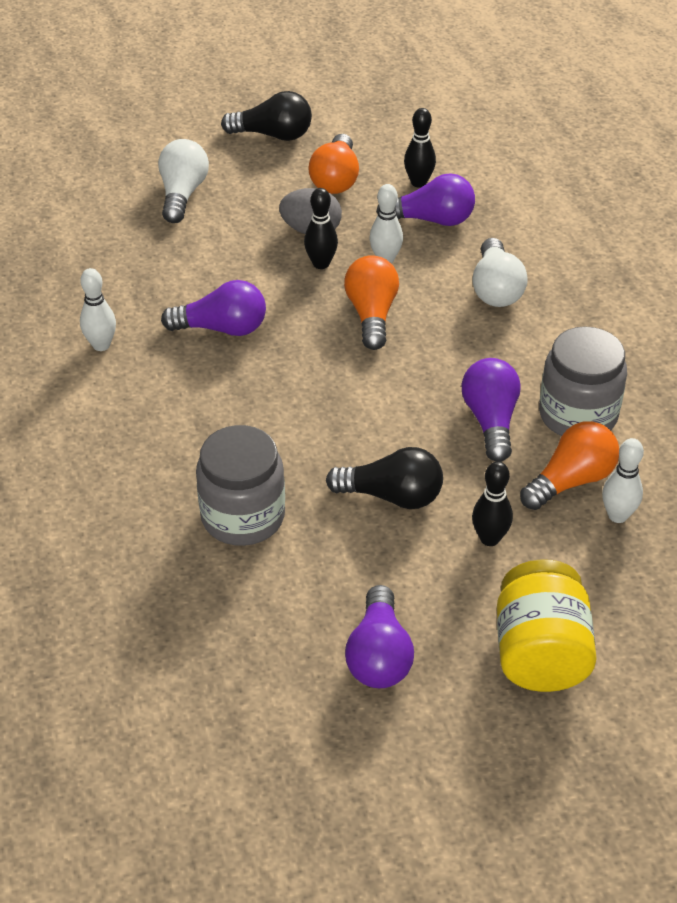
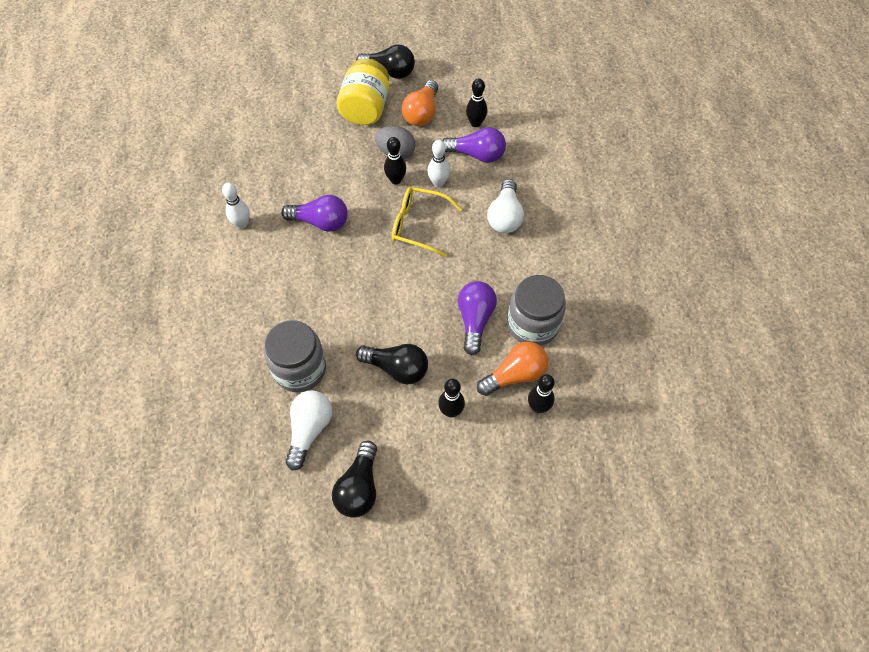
camera: 10 degrees right, 15 degrees up
white light bulb [158,139,209,223] -> white light bulb moved to [285,390,332,470]
orange light bulb [344,255,399,350] -> yellow glasses [392,187,462,257]
purple light bulb [345,585,414,688] -> black light bulb [332,441,377,518]
yellow jar [497,559,597,692] -> yellow jar moved to [337,58,389,125]
white bowling pin [602,438,644,523] -> black bowling pin [528,374,555,413]

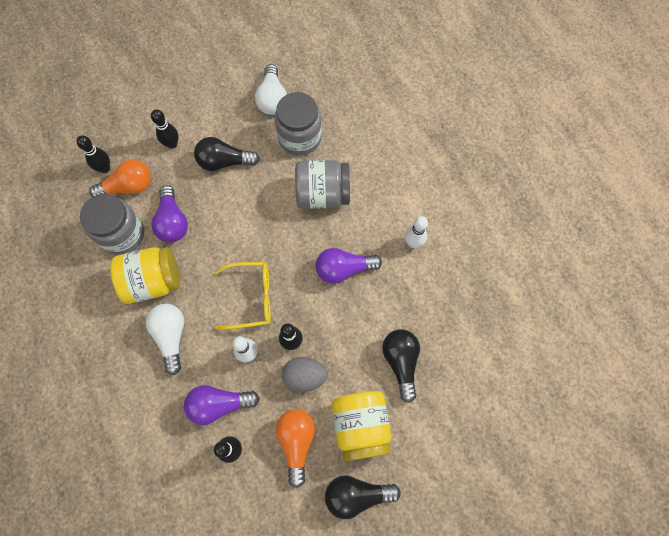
camera: 160 degrees right, 10 degrees up
black light bulb [332,441,377,518] -> black light bulb moved to [382,329,420,403]
orange light bulb [477,341,548,396] -> orange light bulb turned 150 degrees counterclockwise [89,159,151,197]
none -> yellow jar [110,247,180,304]
none -> grey jar [295,160,350,209]

